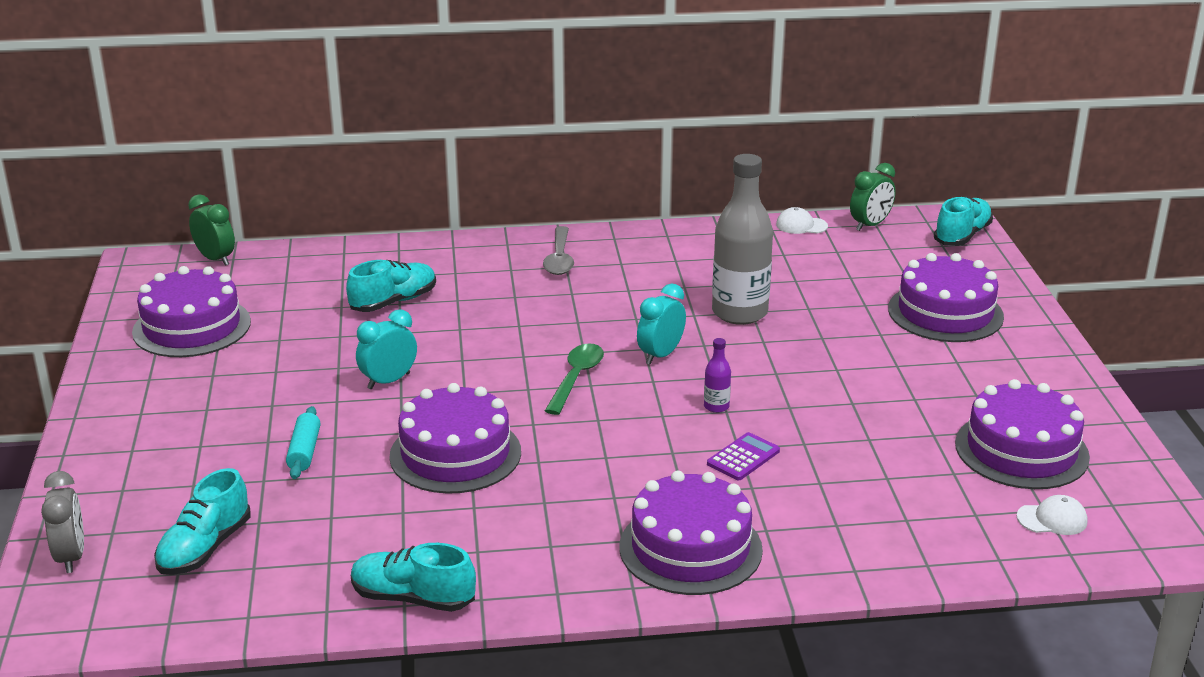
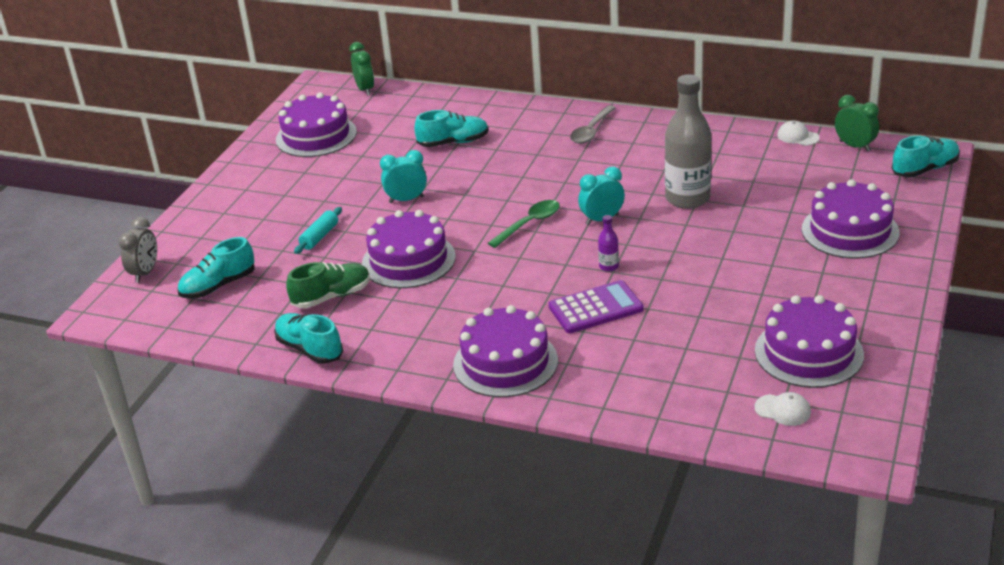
camera: 30 degrees right, 5 degrees up
purple calculator [707,432,780,480] -> purple calculator [548,280,644,333], size x1.59
green clock [850,163,896,231] -> green clock turned 120 degrees counterclockwise [835,95,879,152]
none -> green shoe [286,262,370,308]

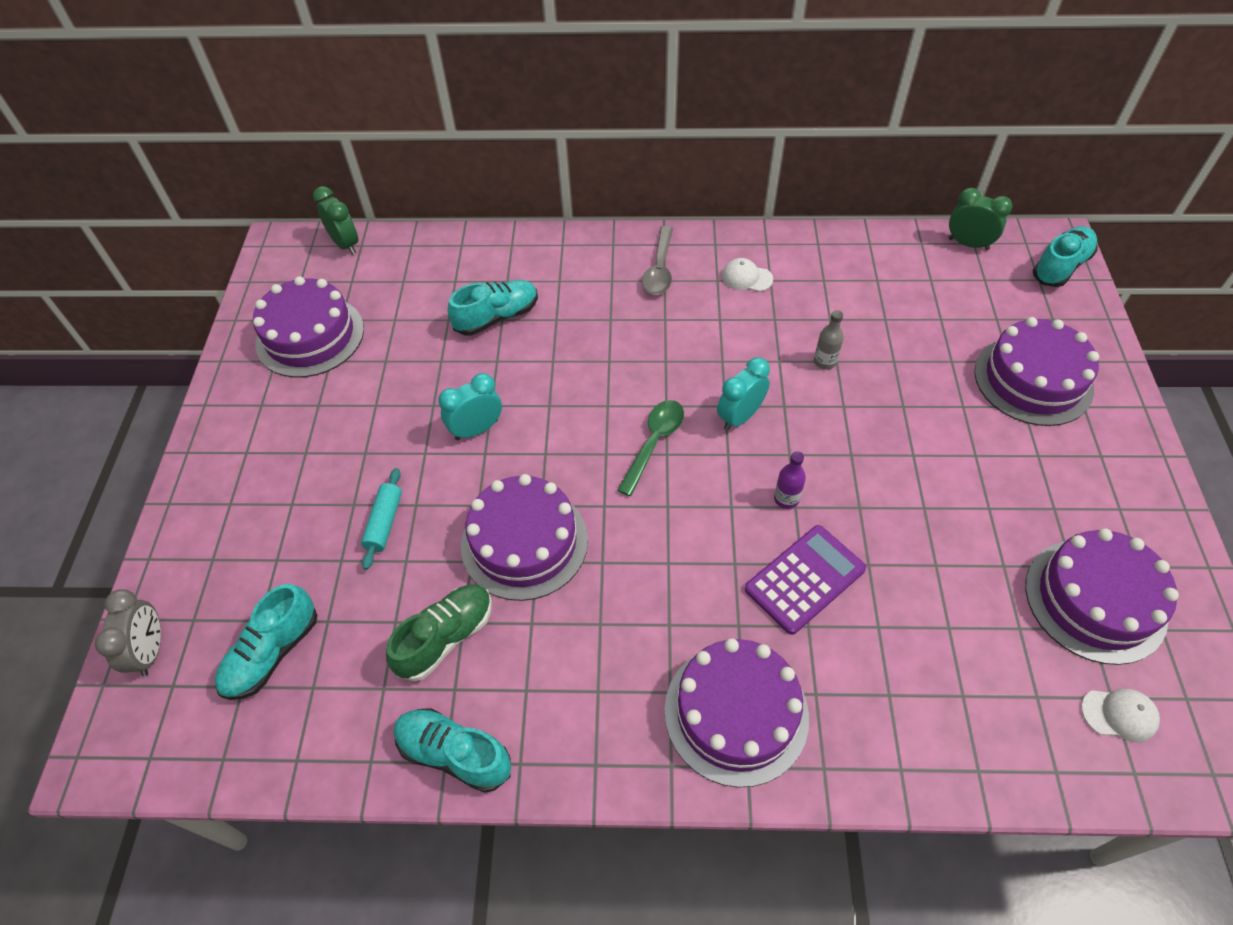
camera: 20 degrees left, 20 degrees up
grey bottle [665,74,711,209] -> grey bottle [814,310,844,369], size x0.42
white cap [777,120,820,146] -> white cap moved to [722,258,773,292]

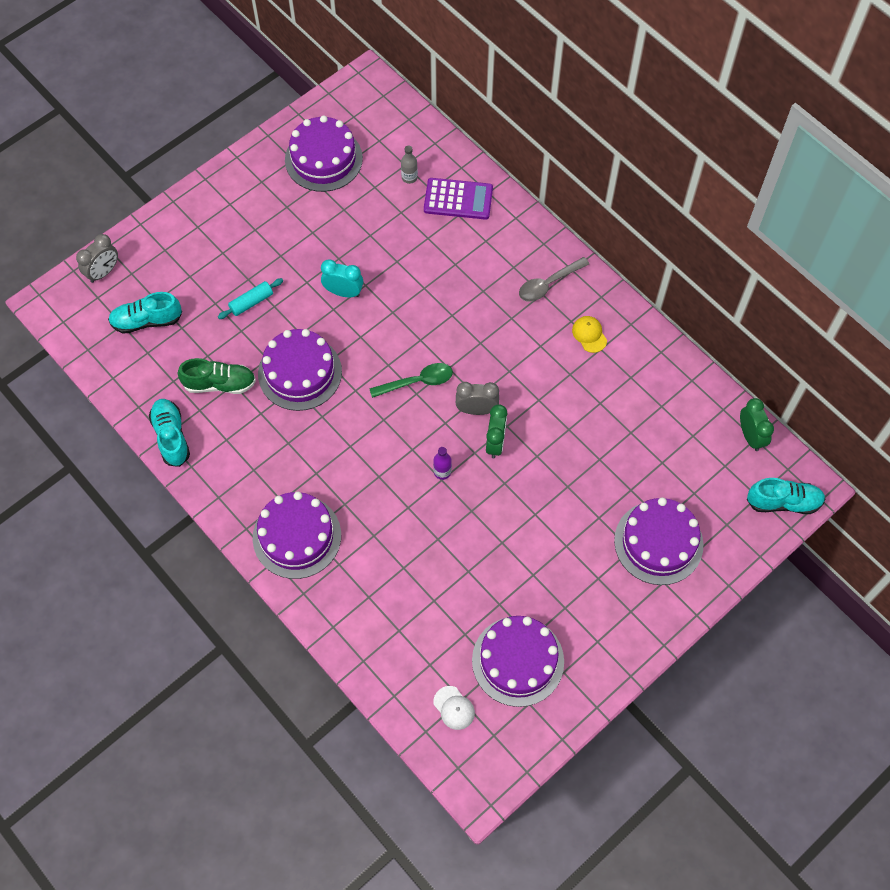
camera: 45 degrees right, 10 degrees up
green clock [313,186,358,255] -> green clock moved to [486,405,508,458]
turquoise shoe [448,280,538,336] -> none
turquoise clock [717,357,770,431] -> grey clock [456,382,499,415]
white cap [722,258,773,292] -> yellow cap [572,316,607,353]
purple calculator [745,525,866,635] -> purple calculator moved to [424,178,493,220]
grey bottle [814,310,844,369] -> grey bottle moved to [401,145,418,184]

